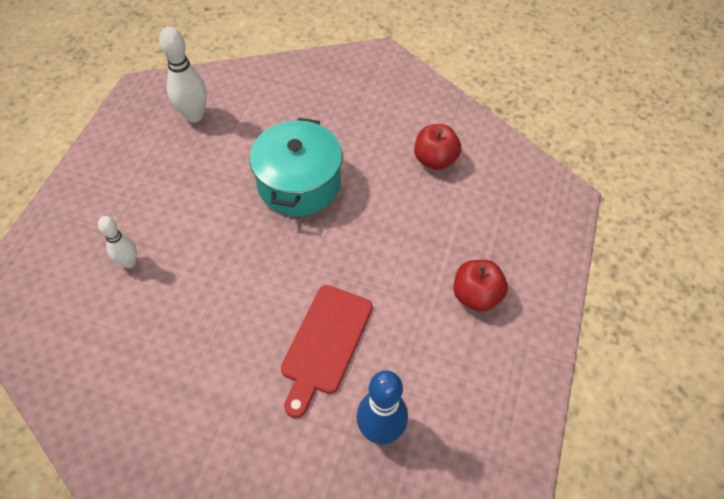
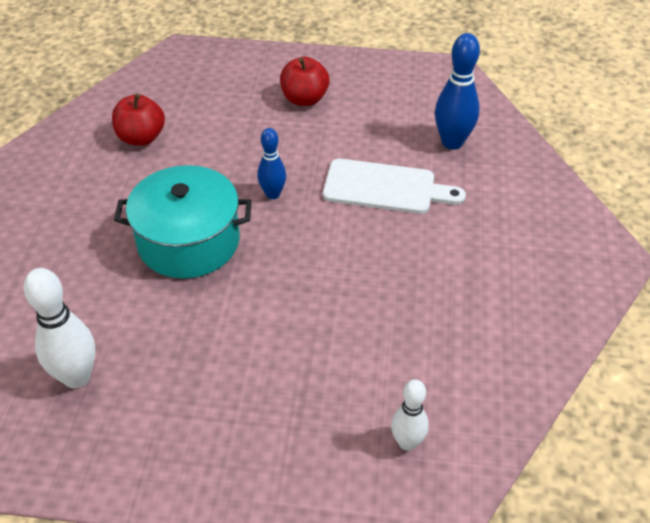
camera: 100 degrees left, 10 degrees down
white bowling pin [98,216,137,268] -> white bowling pin moved to [391,379,429,451]
red cutting board [281,285,373,418] -> white cutting board [323,159,466,214]
none -> blue bowling pin [257,128,286,199]

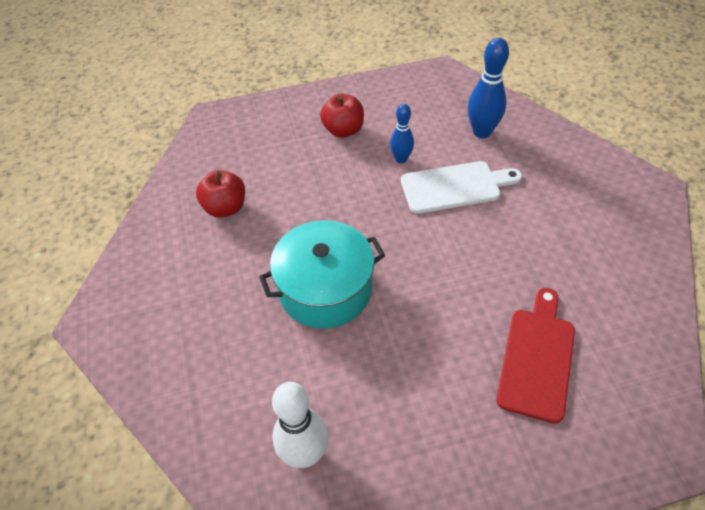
camera: 20 degrees left, 5 degrees up
blue bowling pin [257,128,286,199] -> blue bowling pin moved to [390,104,414,163]
white bowling pin [391,379,429,451] -> none
none -> red cutting board [496,288,575,424]

